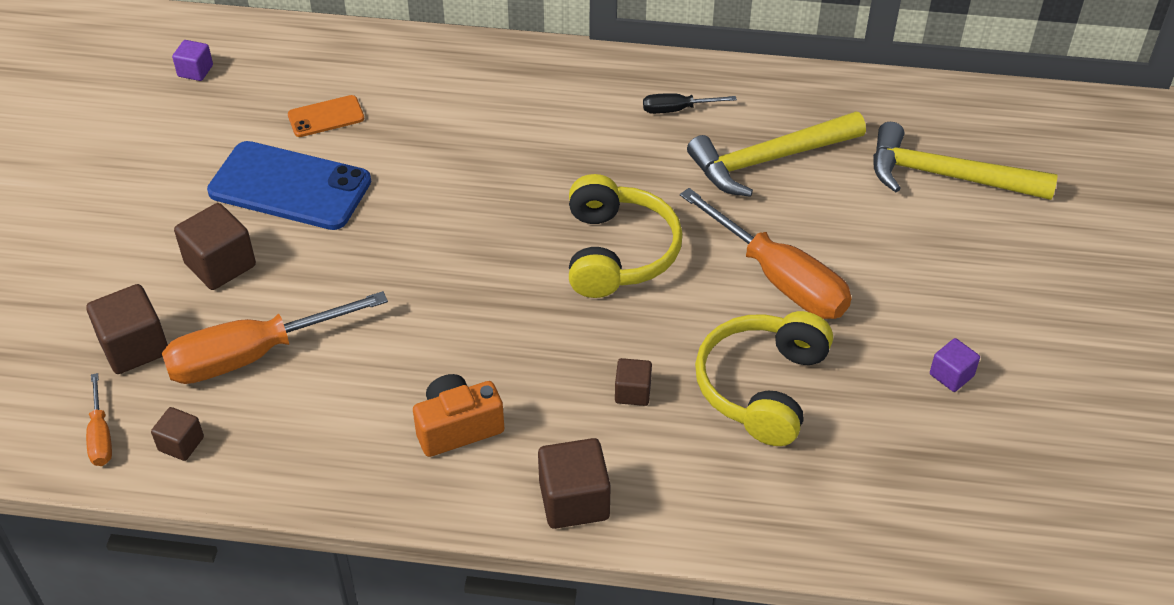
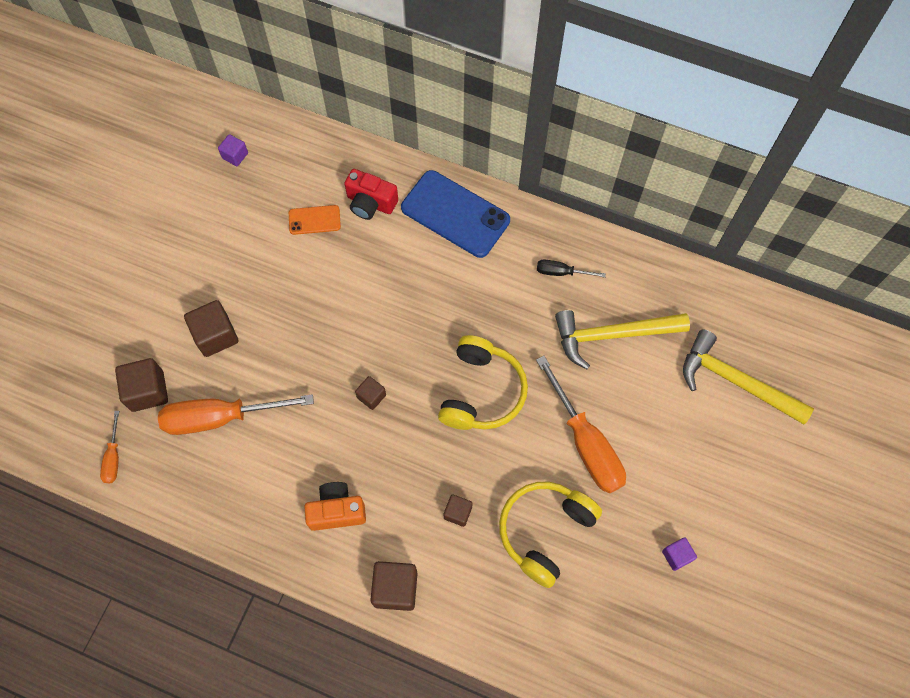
camera: 15 degrees right, 20 degrees up
brown cube [151,407,204,461] -> brown cube moved to [355,376,386,410]
blue phone [207,141,371,230] -> blue phone moved to [401,170,510,258]
none -> red camera [344,169,398,220]

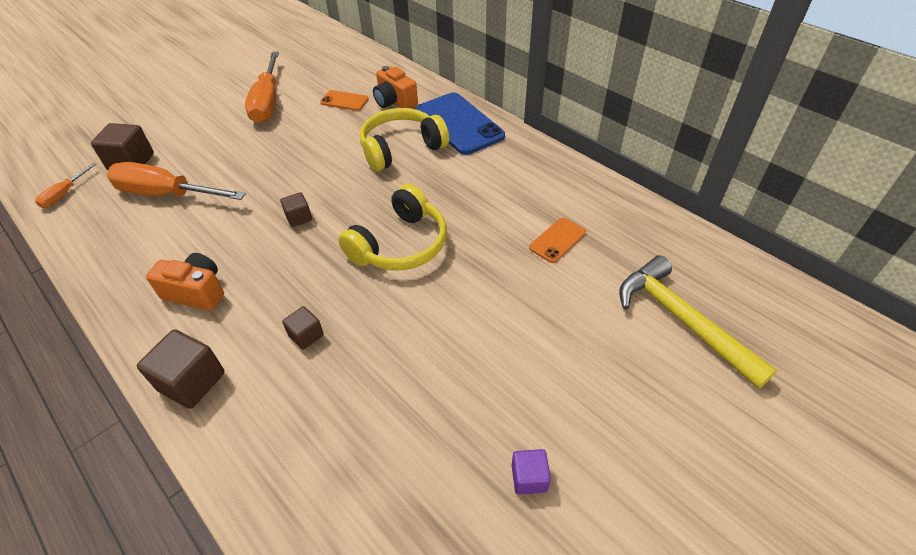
camera: 25 degrees right, 20 degrees down
brown cube [184,300,238,357] -> none
purple cube [218,134,248,166] -> none
red camera [344,169,398,220] -> orange camera [373,66,418,108]
yellow headphones [499,482,602,588] -> yellow headphones moved to [360,108,449,171]
orange screwdriver [536,356,626,494] -> orange screwdriver moved to [245,52,279,123]
black screwdriver [537,260,606,278] -> none
yellow hammer [555,310,690,369] -> orange phone [529,218,586,263]

